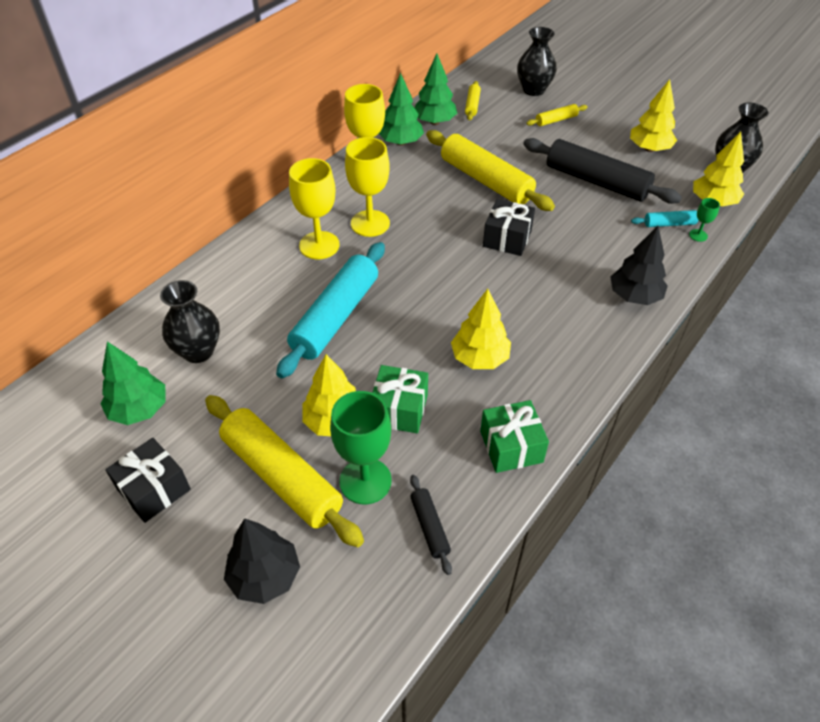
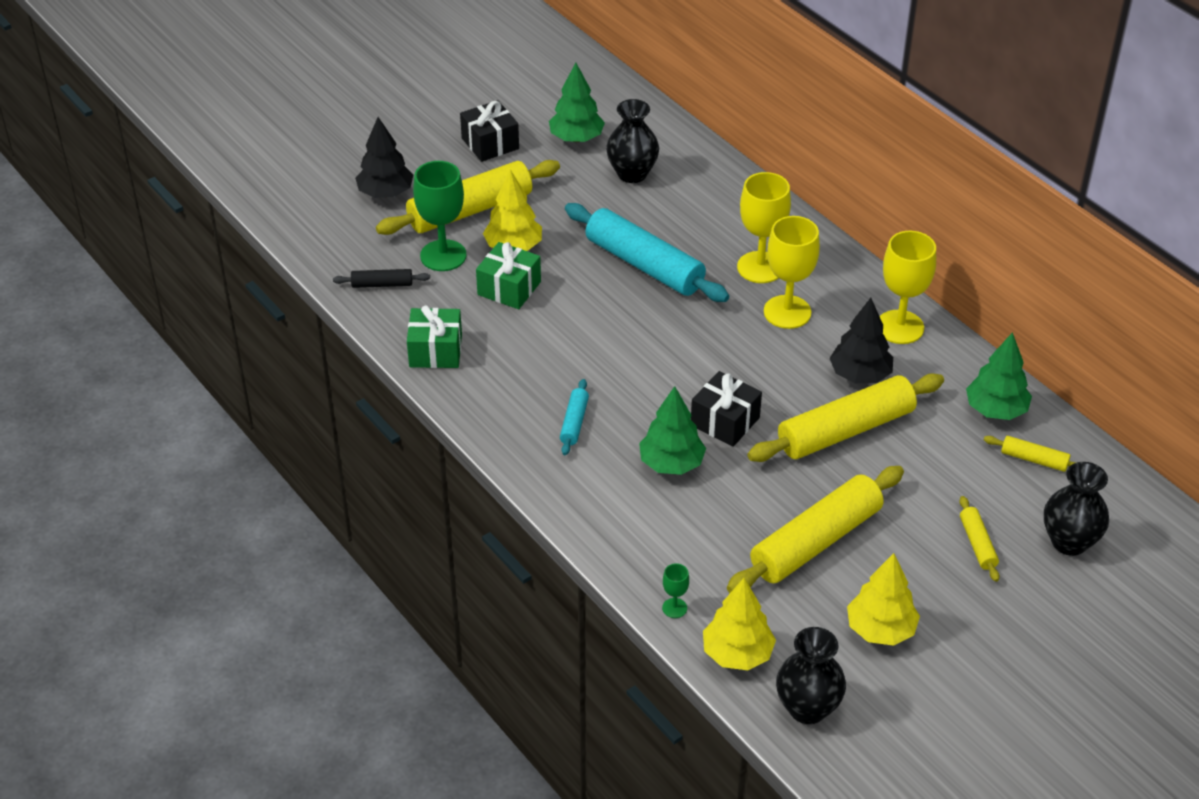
camera: 105 degrees right, 5 degrees down
green tree [379,73,424,146] -> green tree moved to [639,386,706,475]
yellow tree [451,289,511,369] -> none
black rolling pin [523,138,682,204] -> yellow rolling pin [727,466,904,593]
black tree [611,226,668,305] -> black tree moved to [830,298,893,383]
turquoise rolling pin [631,210,698,227] -> turquoise rolling pin moved to [560,379,589,455]

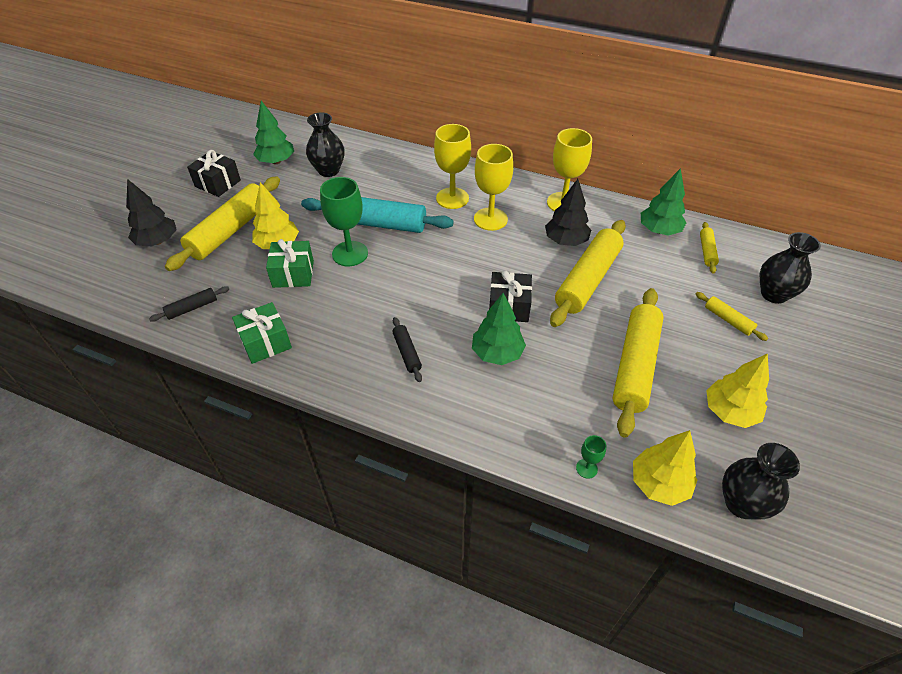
camera: 30 degrees left, 5 degrees up
green goblet [413,161,467,271] -> green goblet moved to [320,177,368,266]
turquoise rolling pin [560,379,589,455] -> black rolling pin [393,317,422,382]
yellow rolling pin [984,436,1077,472] -> yellow rolling pin turned 75 degrees counterclockwise [700,222,719,274]

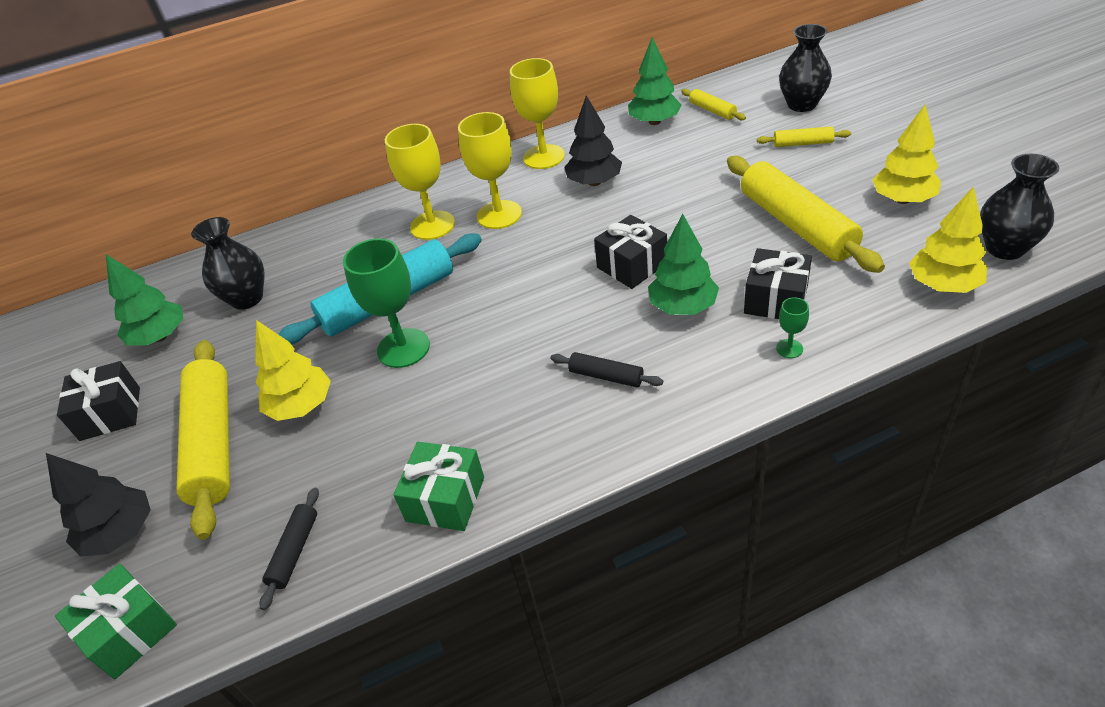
camera: 40 degrees left, 5 degrees down
green gift [266,239,314,288] -> green gift moved to [55,564,177,680]
yellow rolling pin [550,220,626,327] -> none
green goblet [576,435,606,479] -> green goblet moved to [776,297,809,358]
none -> black gift [744,248,812,319]

